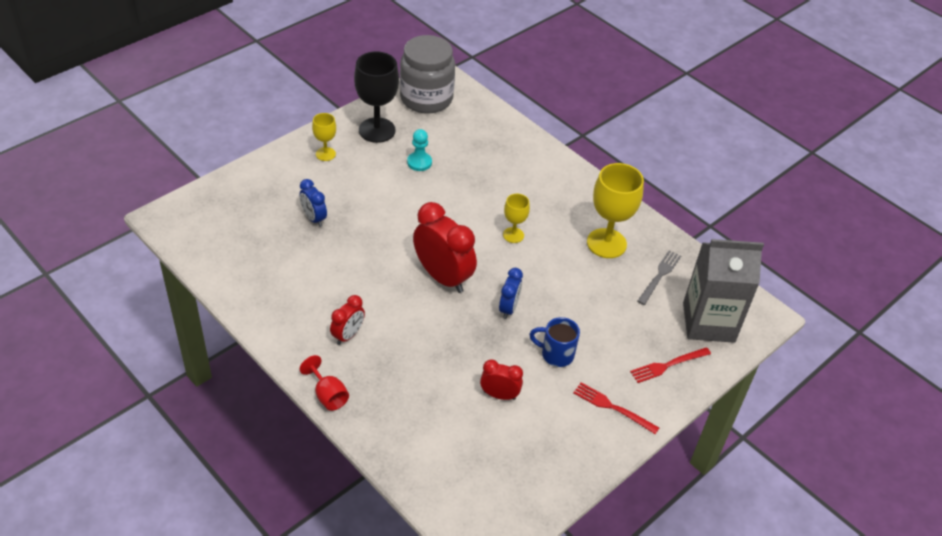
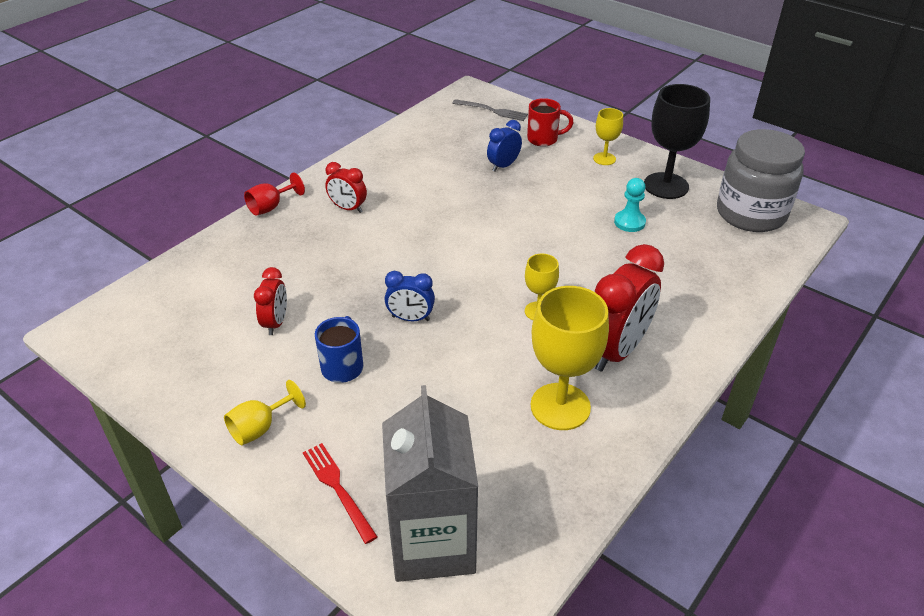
camera: 85 degrees right, 5 degrees down
red clock [413,202,477,293] -> red clock moved to [595,244,664,372]
red fork [573,382,659,434] -> yellow goblet [224,380,306,445]
grey fork [637,250,681,305] -> grey fork moved to [452,99,528,121]
none -> red mug [527,98,574,147]

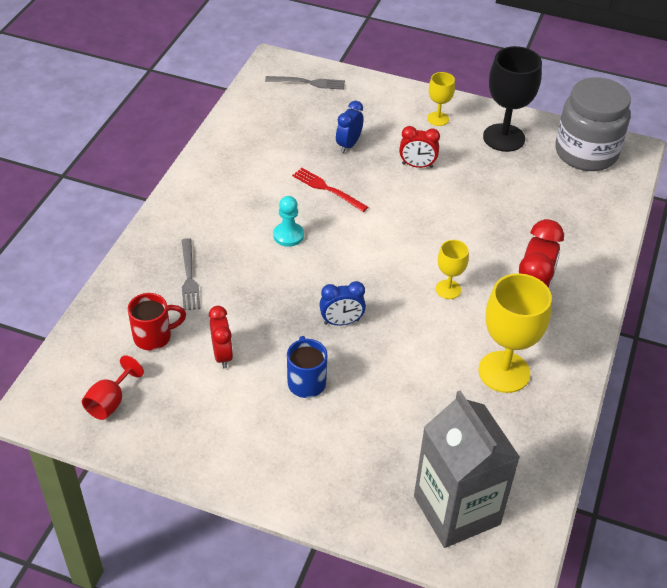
camera: 20 degrees left, 5 degrees up
yellow goblet [224,380,306,445] -> none
red goblet [244,172,305,216] -> red goblet moved to [82,355,144,420]
red fork [303,443,378,544] -> red fork moved to [292,168,368,212]
red clock [325,162,367,213] -> red clock moved to [399,126,440,168]
red mug [527,98,574,147] -> red mug moved to [128,293,186,350]
turquoise pawn [614,178,646,232] -> turquoise pawn moved to [273,196,304,247]
none -> grey fork [182,238,201,310]

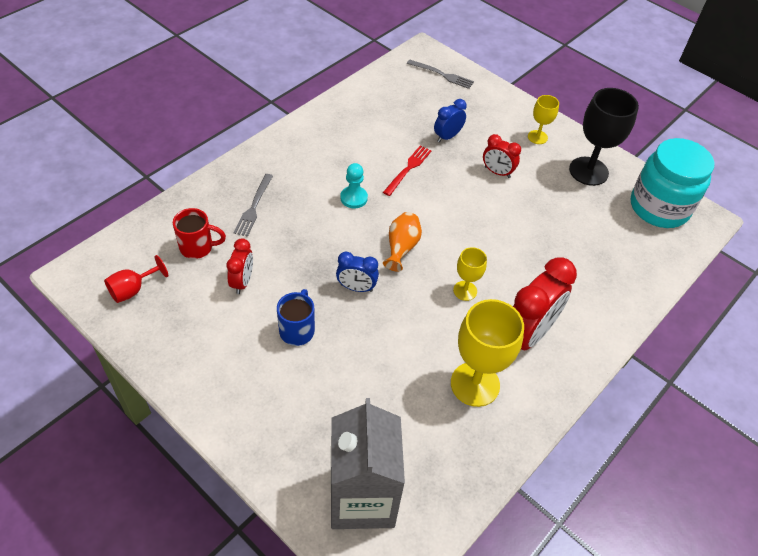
camera: 20 degrees right, 5 degrees up
red fork [292,168,368,212] -> red fork turned 60 degrees clockwise [383,145,432,196]
grey jar [555,77,631,171] -> turquoise jar [631,138,714,228]
none -> orange vase [383,212,422,272]

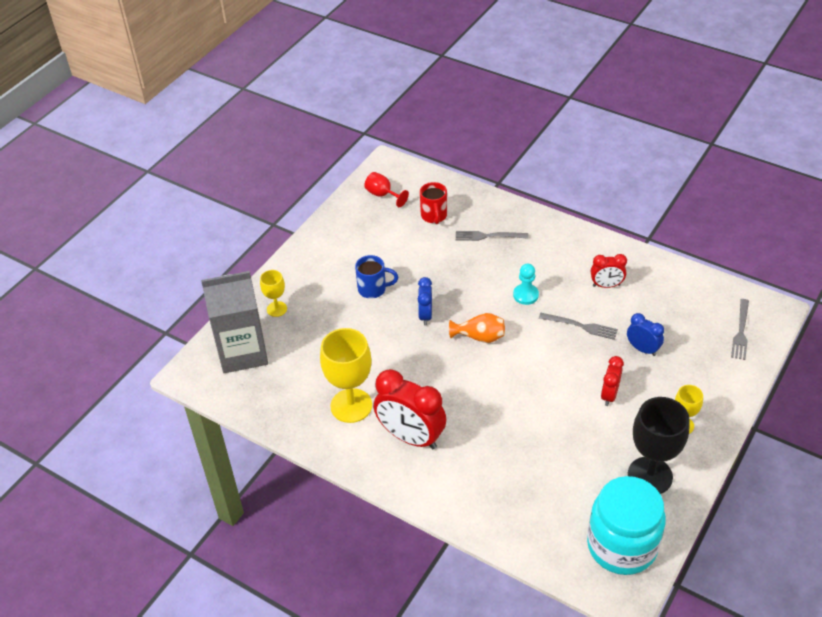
camera: 85 degrees right, 5 degrees down
red clock [226,238,253,294] -> red clock moved to [591,254,627,288]
red fork [383,145,432,196] -> grey fork [539,313,618,340]
yellow goblet [453,247,487,301] -> yellow goblet moved to [260,270,287,317]

